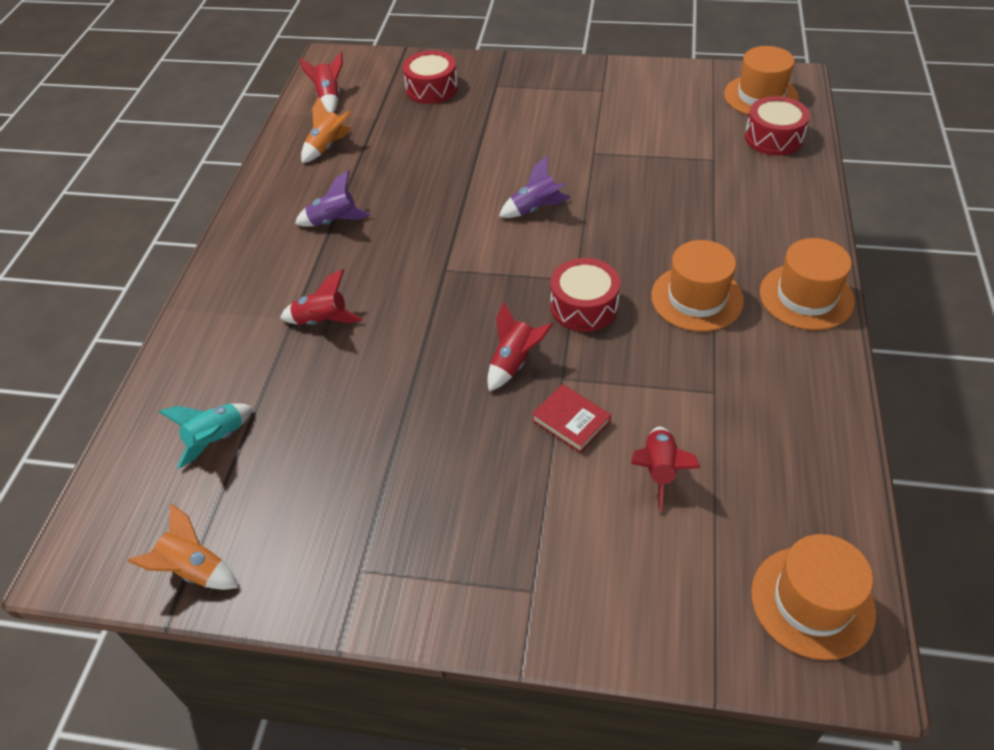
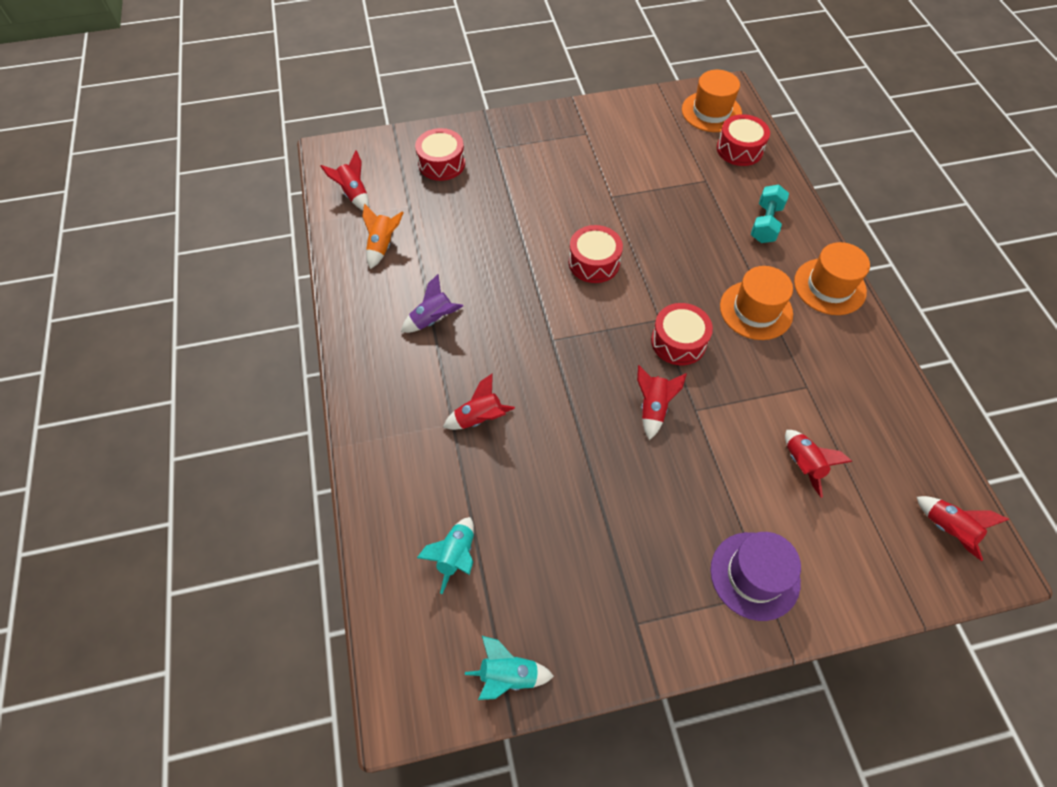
camera: 25 degrees left, 10 degrees up
orange rocket [127,503,238,590] -> turquoise rocket [465,636,554,700]
purple rocket [499,156,571,218] -> red drum [569,225,623,283]
red book [532,384,611,453] -> none
orange hat [751,534,876,660] -> red rocket [917,496,1009,561]
none -> purple hat [710,532,801,621]
none -> turquoise dumbbell [751,184,789,243]

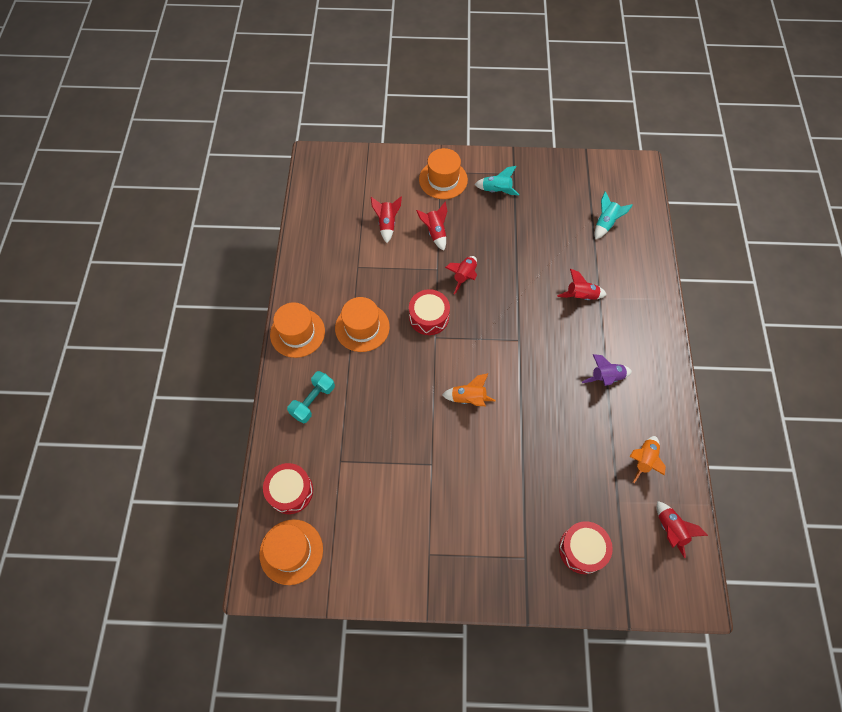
camera: 165 degrees left, 5 degrees up
turquoise rocket [465,636,554,700] -> turquoise rocket moved to [474,166,519,195]
red drum [569,225,623,283] -> orange rocket [442,373,495,406]
purple hat [710,532,801,621] -> orange hat [419,148,468,199]
red rocket [917,496,1009,561] -> red rocket moved to [416,202,447,251]

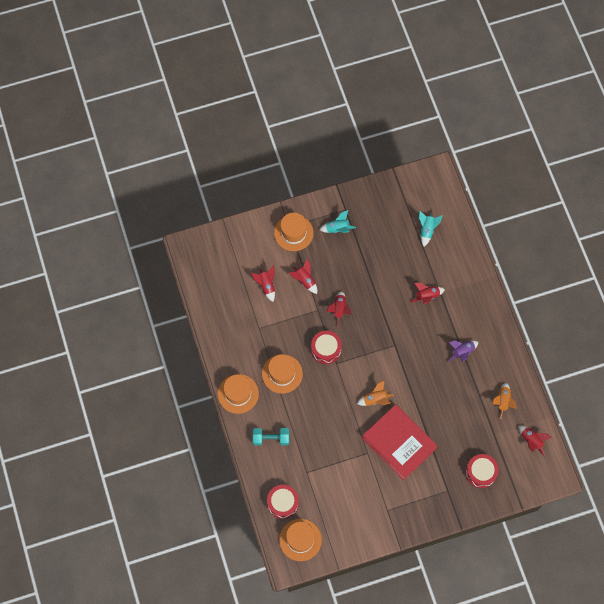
camera: 20 degrees left, 5 degrees up
turquoise dumbbell [287,371,335,423] -> turquoise dumbbell turned 75 degrees clockwise [253,428,289,445]
none -> red book [362,404,438,480]

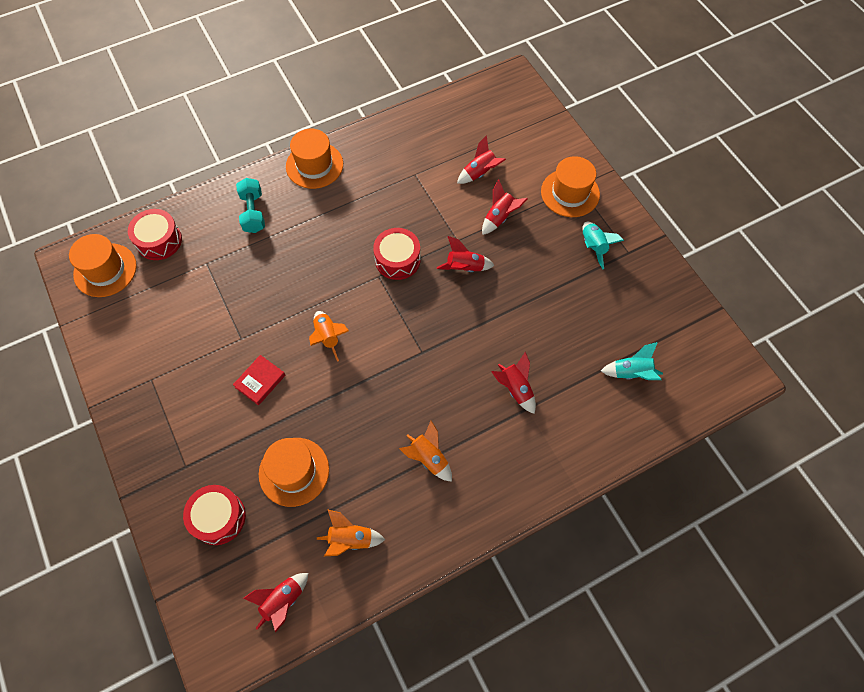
camera: 80 degrees right, 5 degrees down
orange hat [262,354,303,394] -> orange hat moved to [259,438,329,507]
red book [362,404,438,480] -> red book [233,355,285,406], size x0.43
purple rocket [447,340,478,362] -> orange rocket [399,421,452,482]

